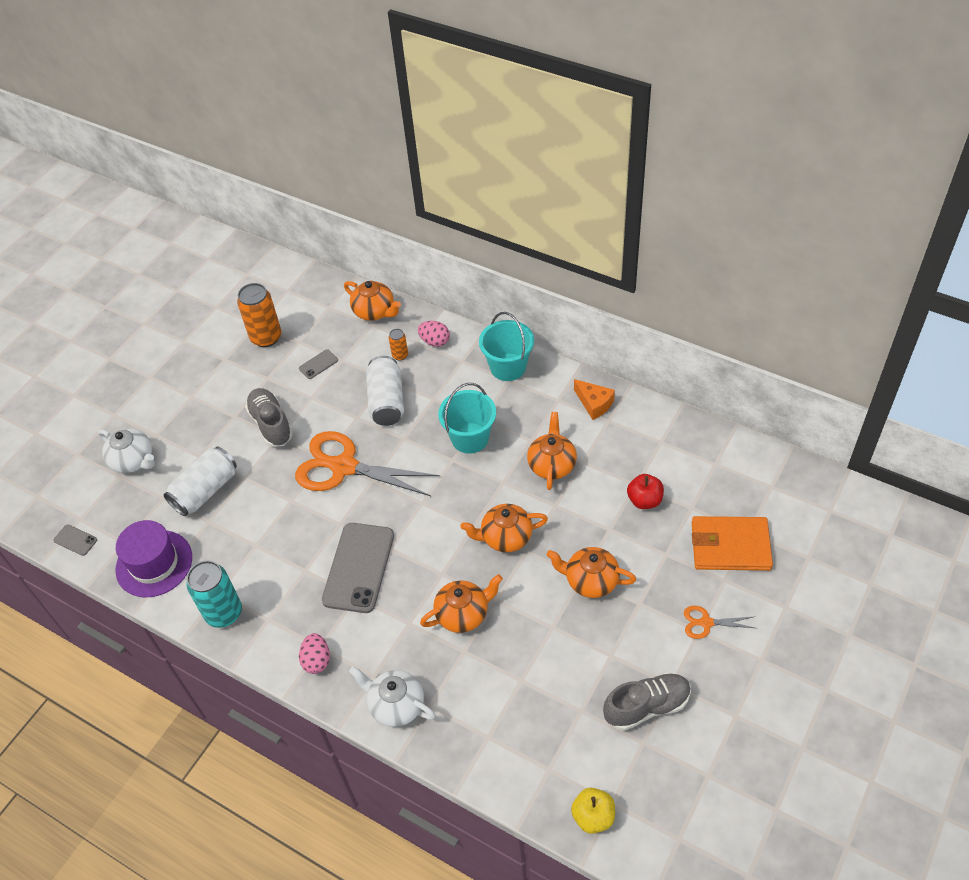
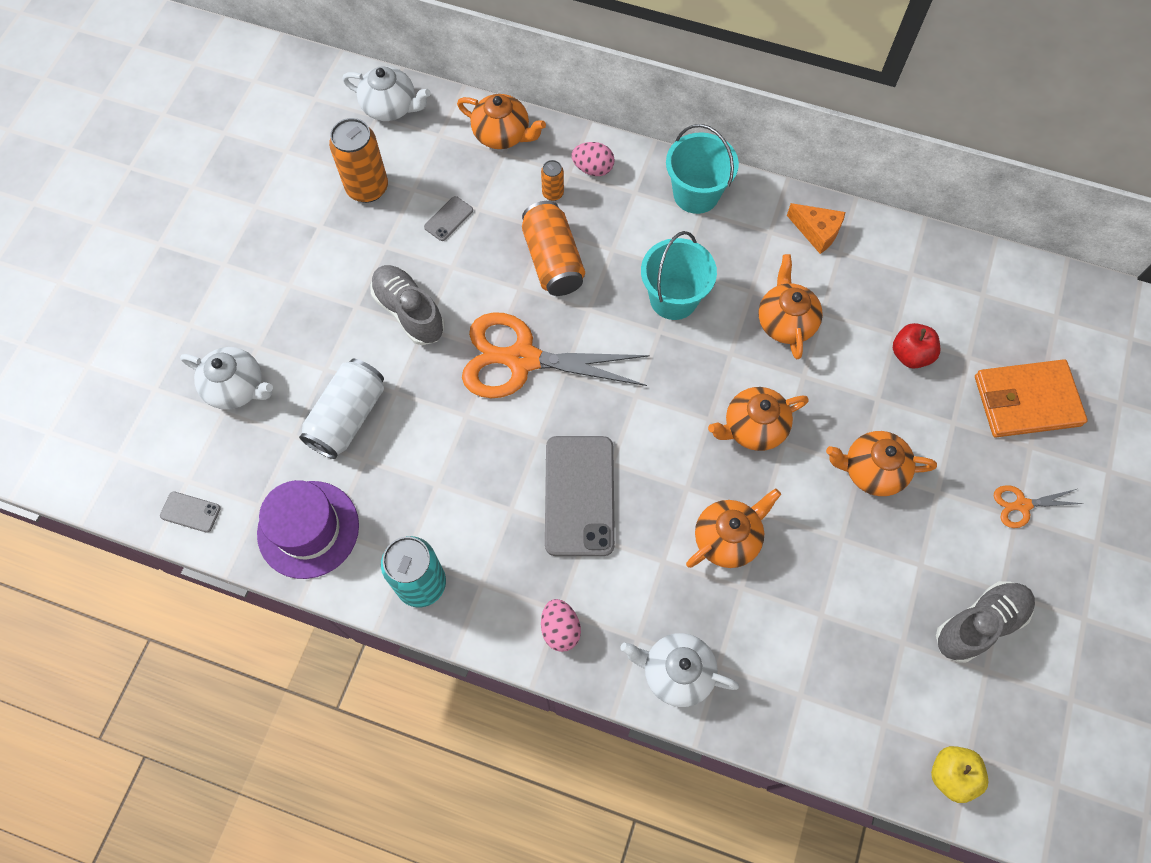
camera: 15 degrees left, 15 degrees up
white can [366,356,404,426] -> orange can [522,201,585,296]
none -> white teapot [342,66,431,121]

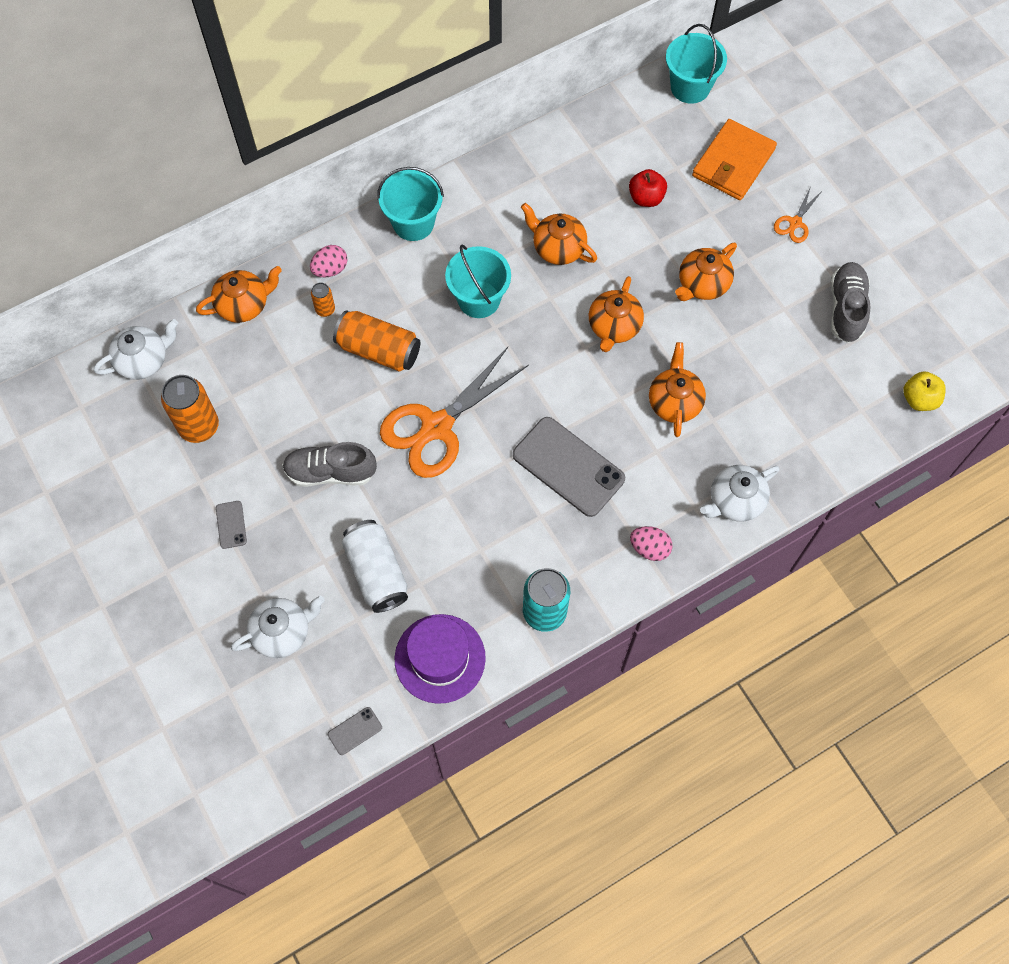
camera: 50 degrees left, 0 degrees up
grey phone [424,196,473,241] -> grey phone moved to [216,501,247,549]
orange cheese [787,203,845,254] -> none
none -> turquoise bucket [666,24,727,104]

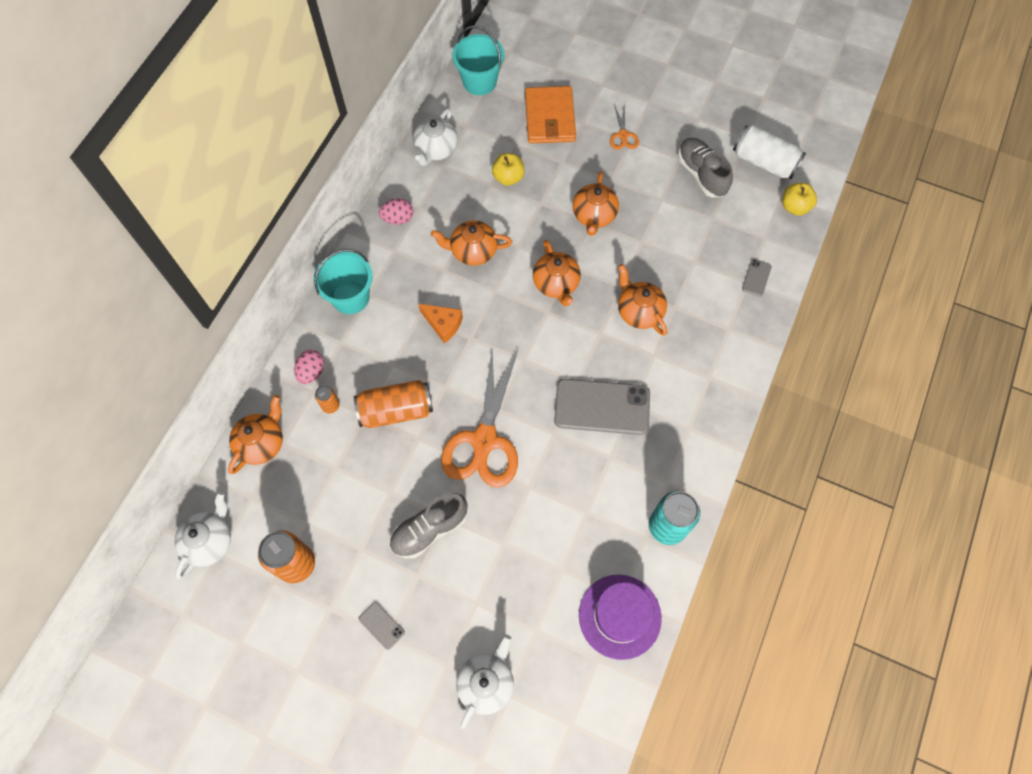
camera: 35 degrees left, 0 degrees up
grey phone [328,707,382,755] -> grey phone moved to [742,259,772,297]
white can [342,520,408,613] -> white can moved to [733,125,806,179]
turquoise bucket [445,245,511,318] -> orange cheese [418,304,463,343]
red apple [629,169,667,207] -> yellow apple [492,153,525,186]
pink egg [630,526,672,561] -> pink egg moved to [379,198,413,225]
white teapot [700,465,779,522] -> white teapot moved to [413,108,458,166]

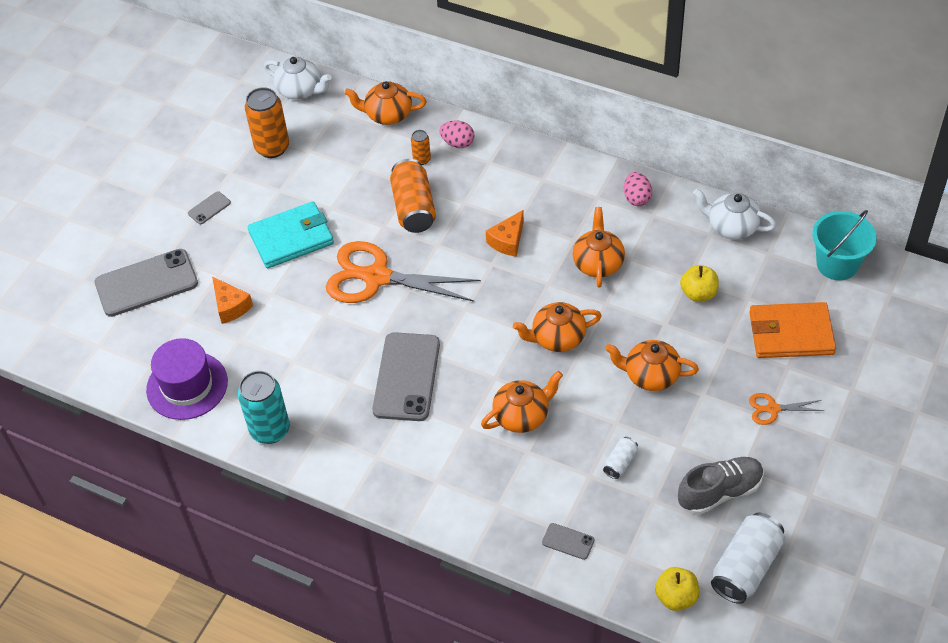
camera: 95 degrees right, 15 degrees down
orange teapot [228,395,283,474] -> orange teapot turned 150 degrees clockwise [344,81,427,125]
turquoise bucket [314,249,373,314] -> none
grey shoe [389,493,468,559] -> turquoise wallet [248,201,334,268]
white teapot [456,635,514,729] -> grey phone [95,249,198,317]
none -> orange cheese [212,277,253,324]
none -> white can [603,437,638,479]

